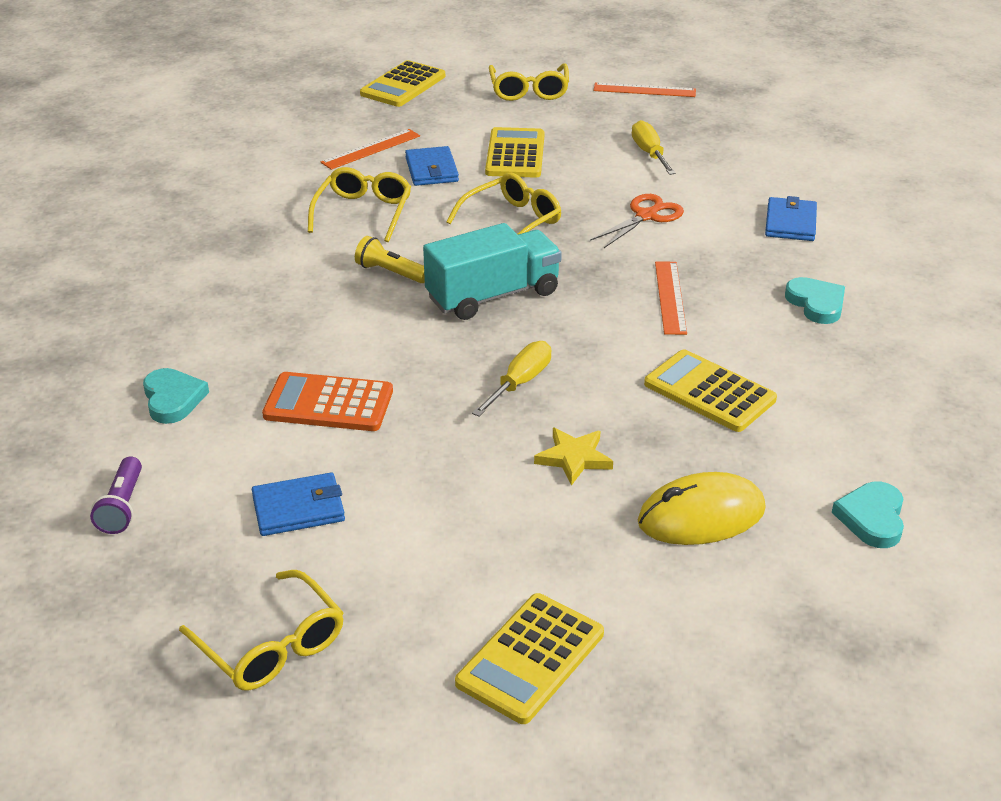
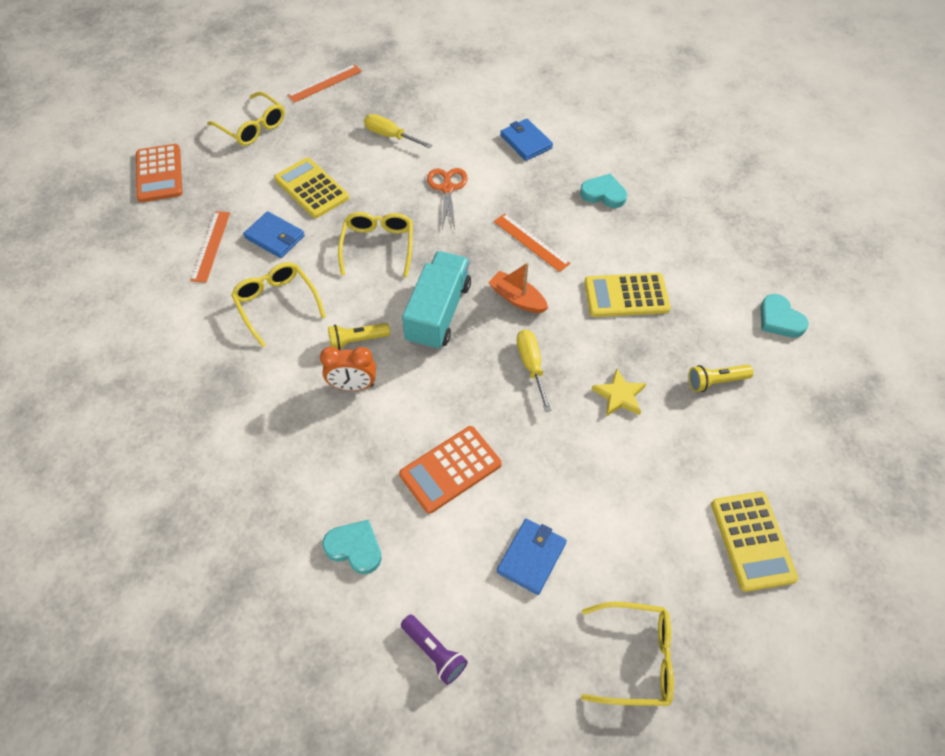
camera: 45 degrees left, 20 degrees up
yellow calculator [360,60,445,107] -> orange calculator [136,144,182,202]
yellow mouse [638,472,766,545] -> yellow flashlight [688,365,753,392]
none -> orange clock [320,346,376,391]
none -> orange boat [488,263,548,313]

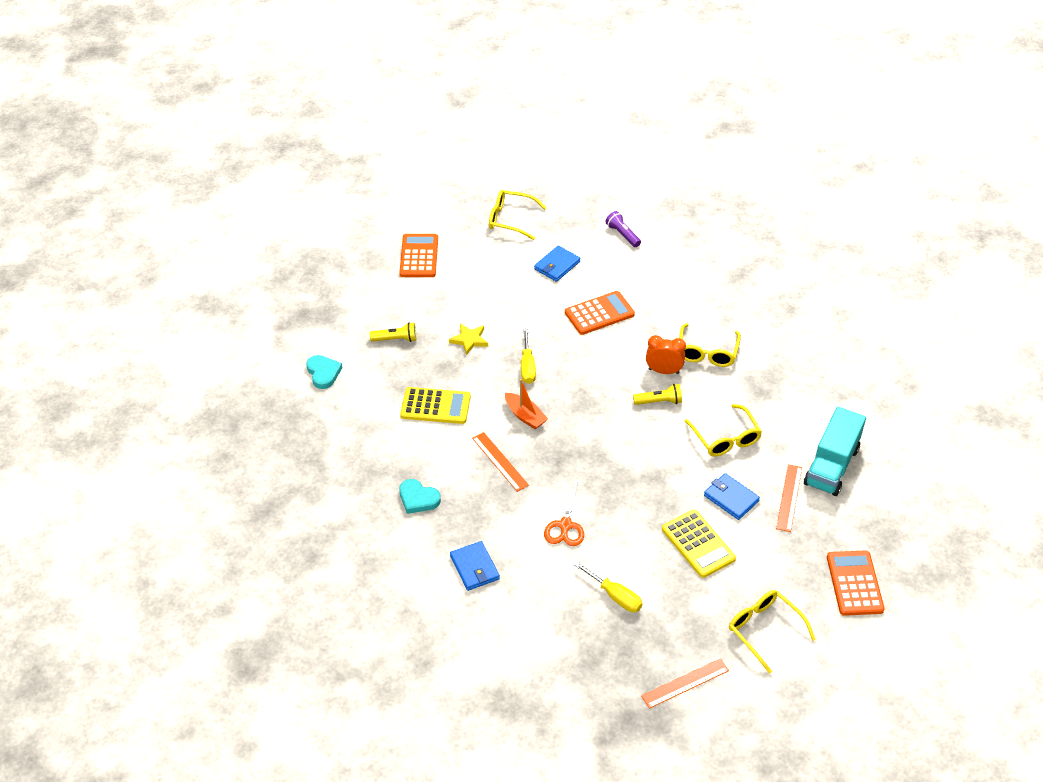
camera: 170 degrees left, 10 degrees down
turquoise heart [323,519,382,574] -> none
yellow glasses [338,212,413,277] -> yellow glasses moved to [679,323,741,367]
turquoise truck [402,251,471,350] -> turquoise truck moved to [804,407,866,496]
yellow calculator [711,491,798,592] -> orange calculator [399,234,438,277]

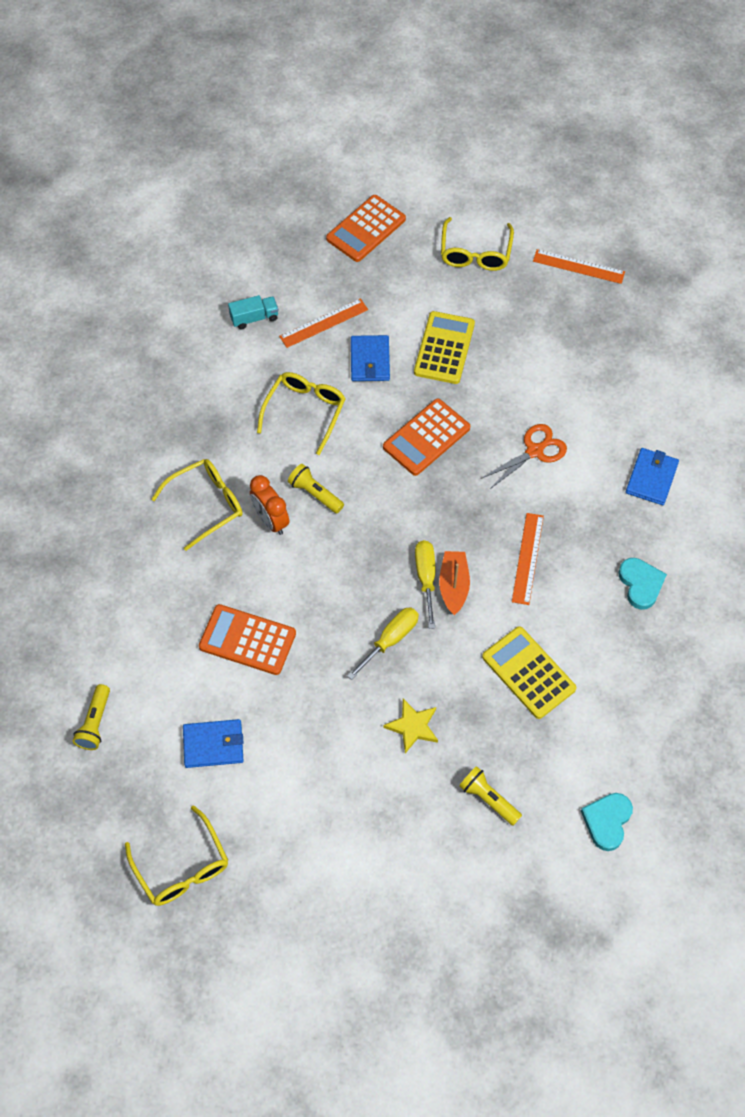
camera: 135 degrees left, 15 degrees up
orange calculator [399,234,438,277] -> orange calculator moved to [383,399,470,476]
yellow screwdriver [574,561,642,612] -> yellow screwdriver moved to [415,540,435,629]
purple flashlight [605,211,641,247] -> yellow flashlight [73,684,110,750]
turquoise truck [804,407,866,496] -> turquoise truck [228,295,279,329], size x0.50

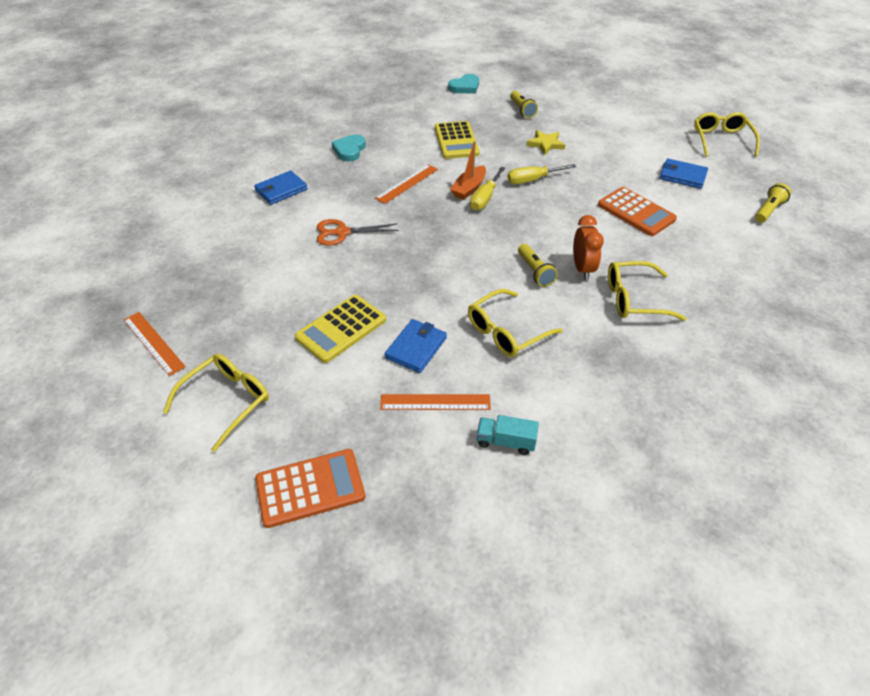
camera: 150 degrees left, 15 degrees down
orange calculator [383,399,470,476] -> none

